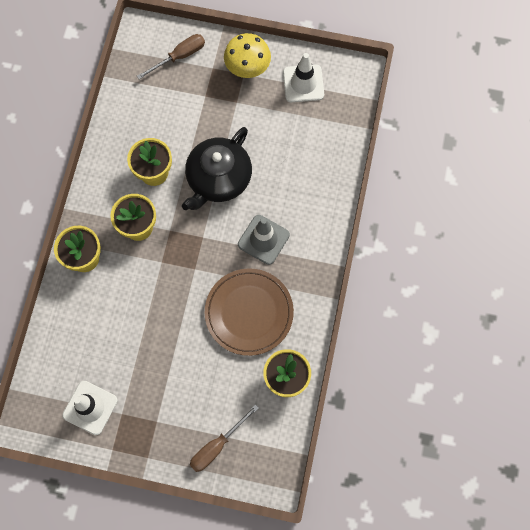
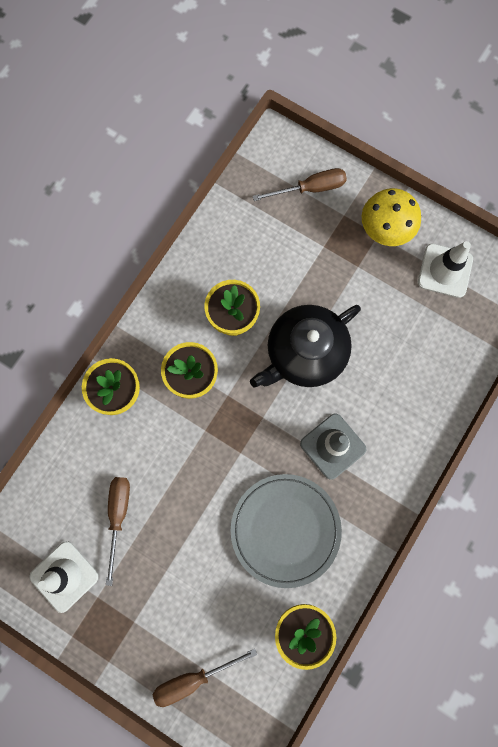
camera: 20 degrees right, 5 degrees up
brown plate [205,268,294,356] -> grey plate [231,474,342,588]
none -> brown screwdriver [106,477,130,586]

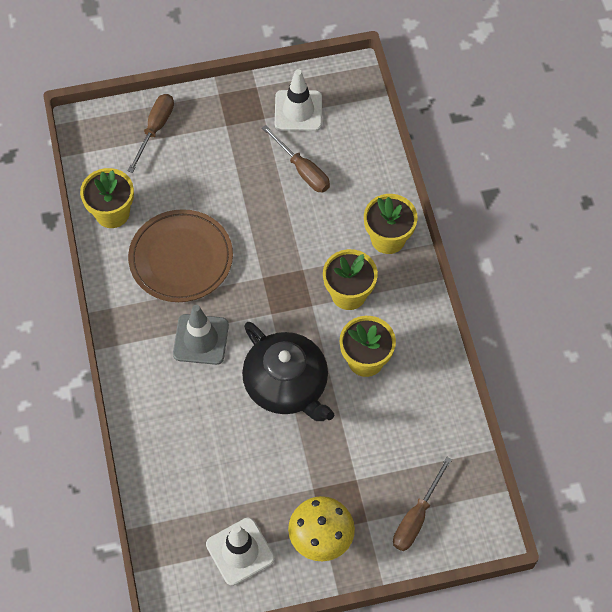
camera: 135 degrees right, 15 degrees down
grey plate [231,474,342,588] -> brown plate [128,209,233,302]
black teapot [250,305,361,388] -> black teapot turned 135 degrees clockwise [242,322,334,421]

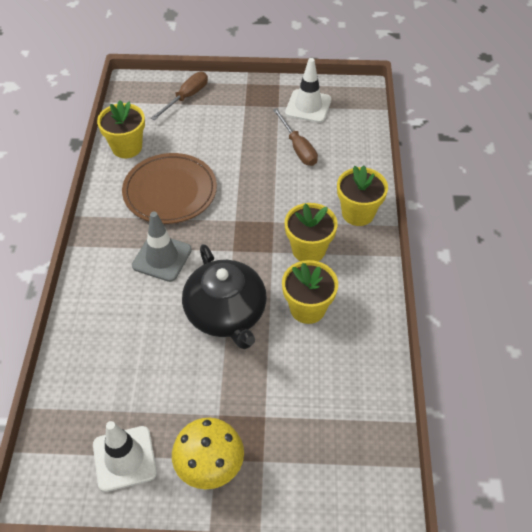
camera: 15 degrees right, 10 degrees down
brown screwdriver [393,457,452,551] -> none

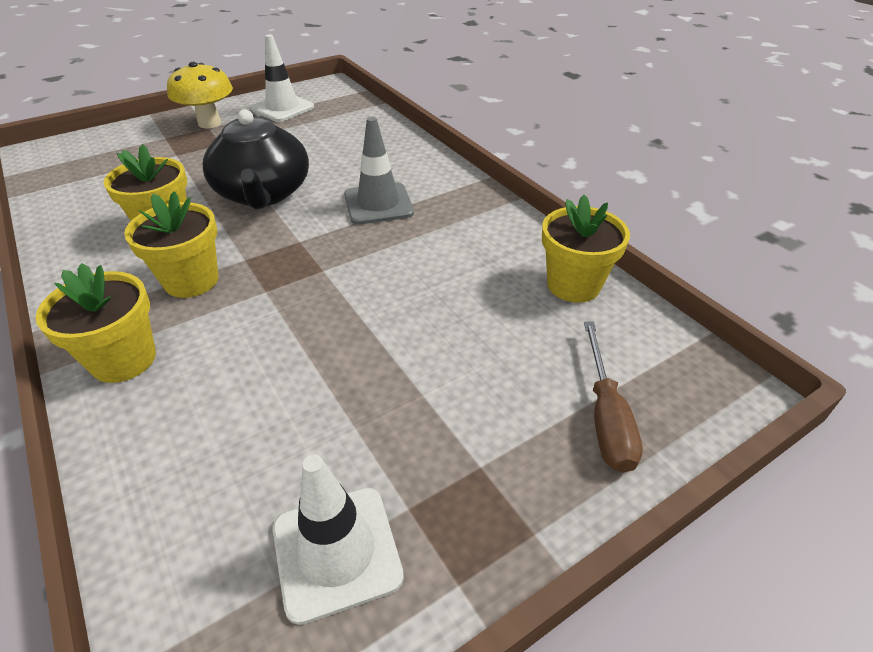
camera: 145 degrees right, 10 degrees down
brown plate [122,153,217,224] -> none
black teapot [182,244,267,349] -> black teapot turned 135 degrees counterclockwise [203,109,309,209]
brown screwdriver [273,108,318,166] -> none

